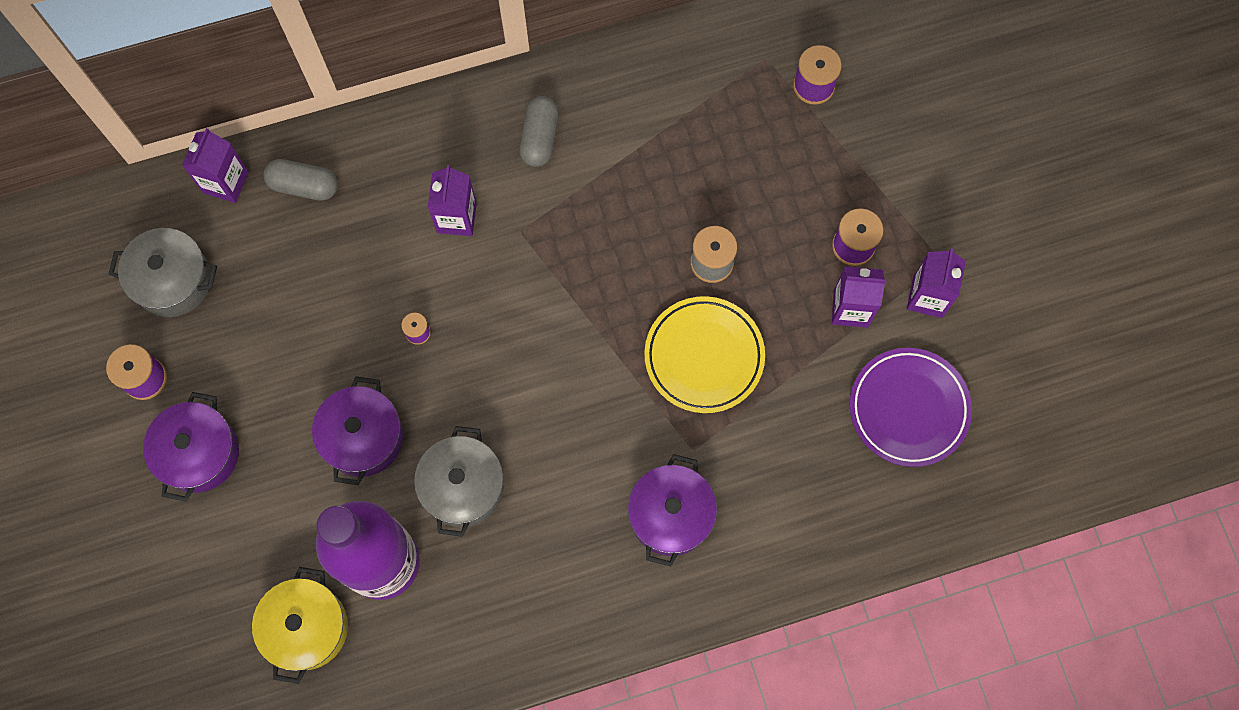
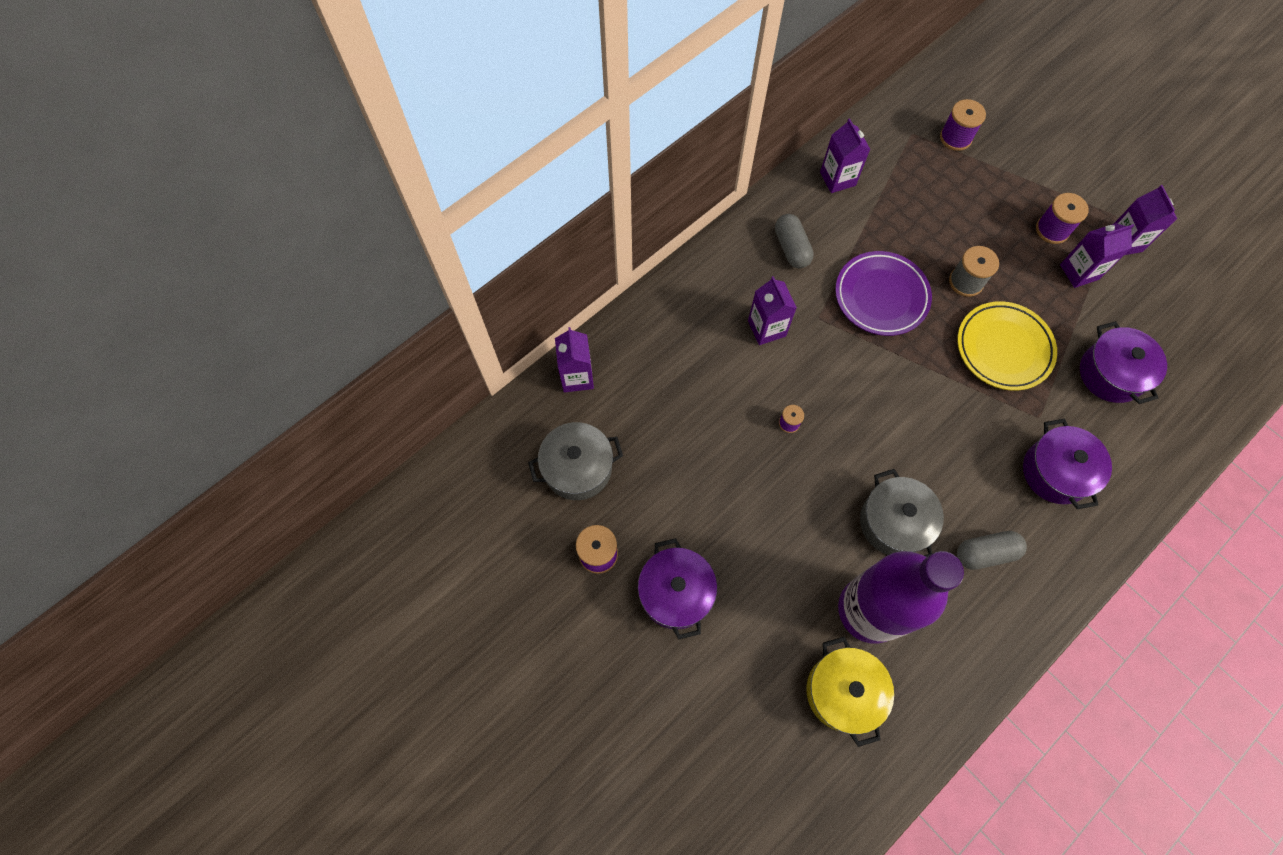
camera: 25 degrees left, 5 degrees down
grey capsule [263,159,338,201] -> grey capsule moved to [957,531,1027,570]
purple pot [312,377,403,485] -> purple pot moved to [1080,321,1167,404]
purple plate [850,348,972,467] -> purple plate moved to [835,251,932,336]
none -> purple carton [820,118,870,193]

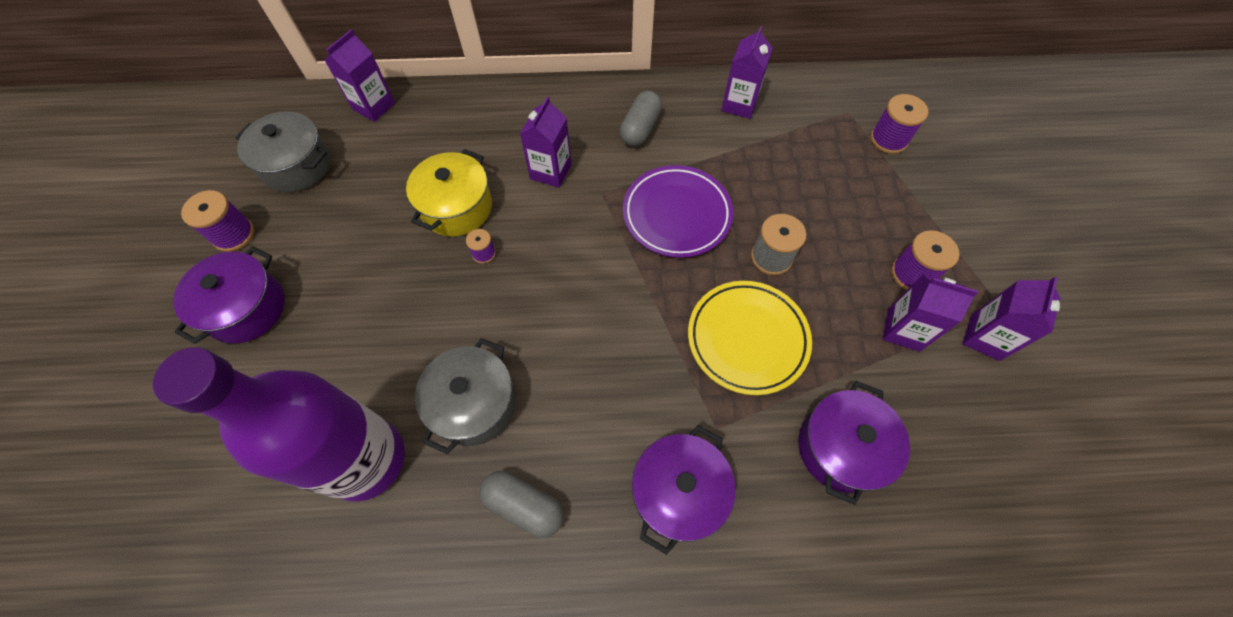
camera: 40 degrees right, 5 degrees down
yellow pot [806,637,894,747] -> yellow pot moved to [406,149,492,236]

